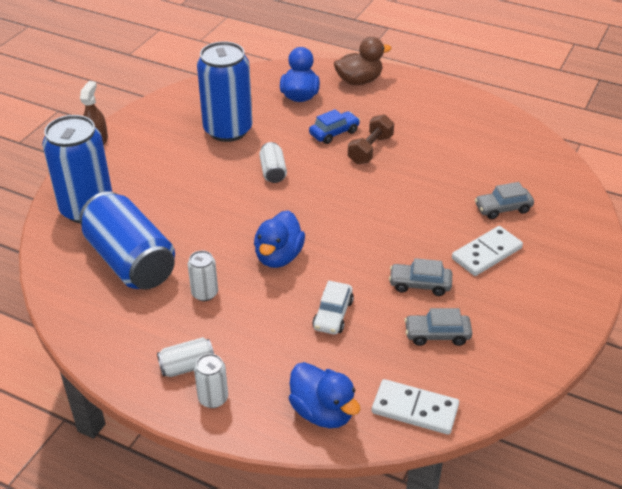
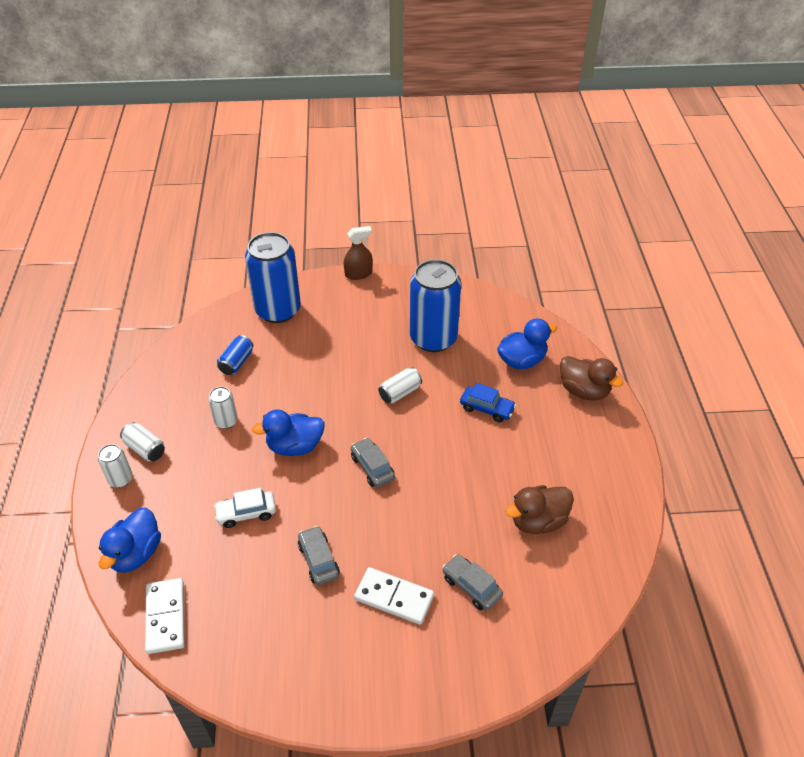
camera: 60 degrees right, 5 degrees up
blue can [80,191,175,289] -> blue can [217,335,253,375], size x0.45
brown dumbbell [348,114,394,164] -> none
grey car [404,308,472,346] -> grey car moved to [351,438,395,488]
none -> brown duck [505,485,574,534]

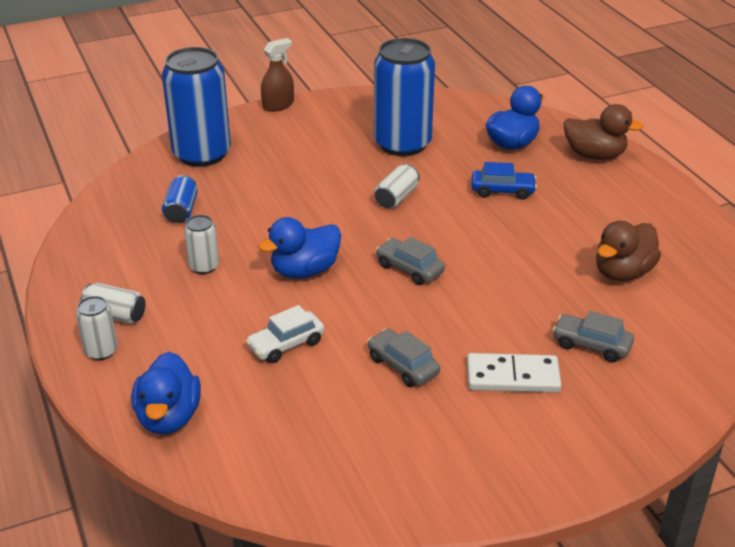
camera: 20 degrees left, 10 degrees down
white domino [145,578,185,654] -> none

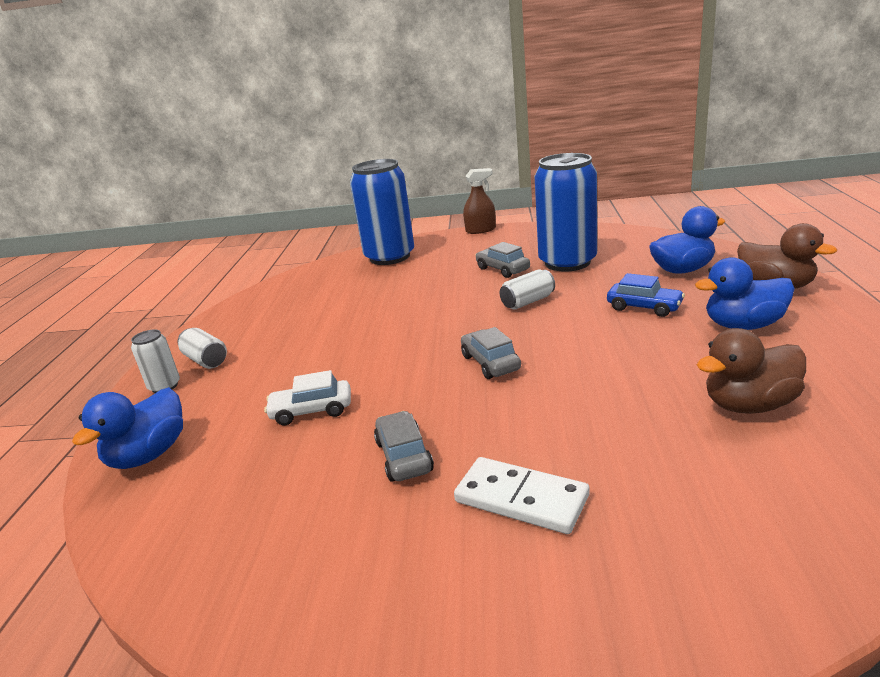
camera: 30 degrees right, 10 degrees down
blue can [162,175,198,223] -> none
white can [184,215,219,274] -> none
blue duck [258,217,341,278] -> blue duck moved to [695,257,795,330]
grey car [552,311,634,363] -> grey car moved to [475,242,530,278]

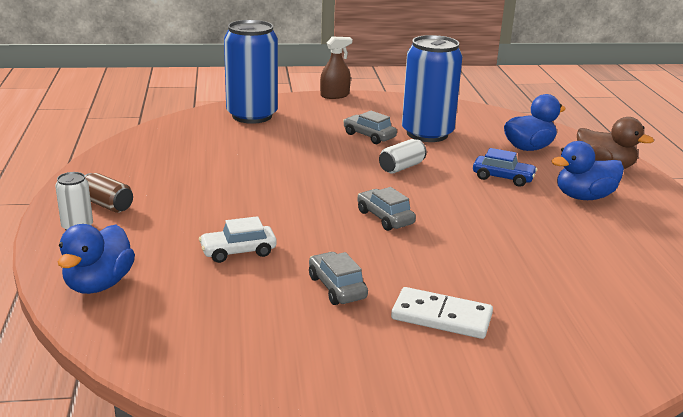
camera: 15 degrees left, 0 degrees up
white can [177,328,227,369] -> brown can [85,173,133,213]
brown duck [697,328,806,414] -> none

